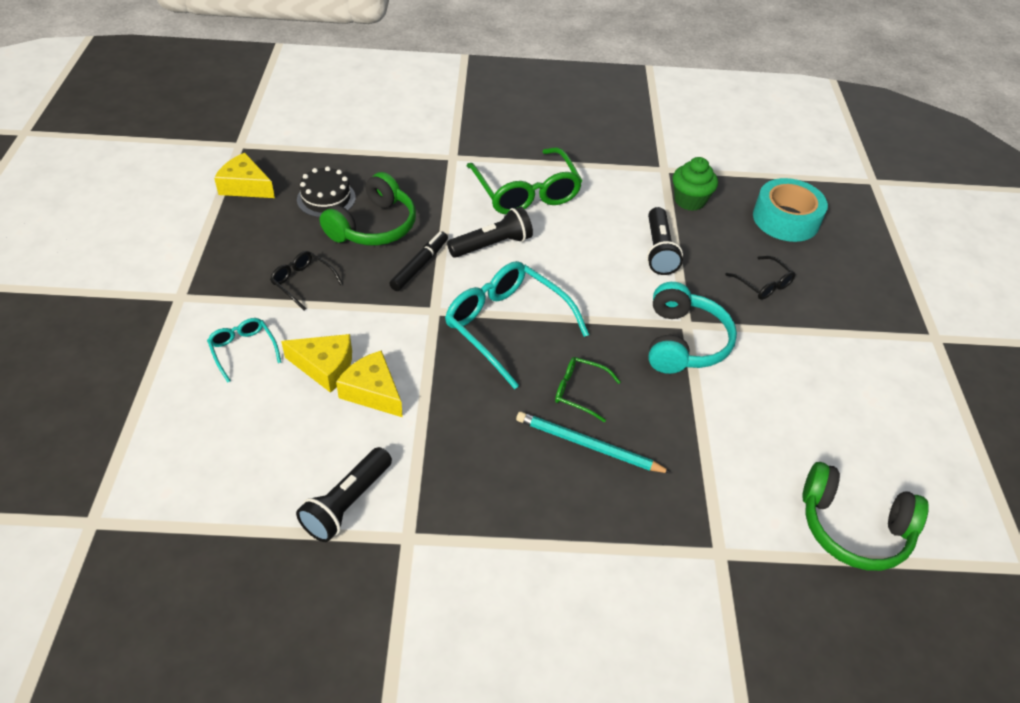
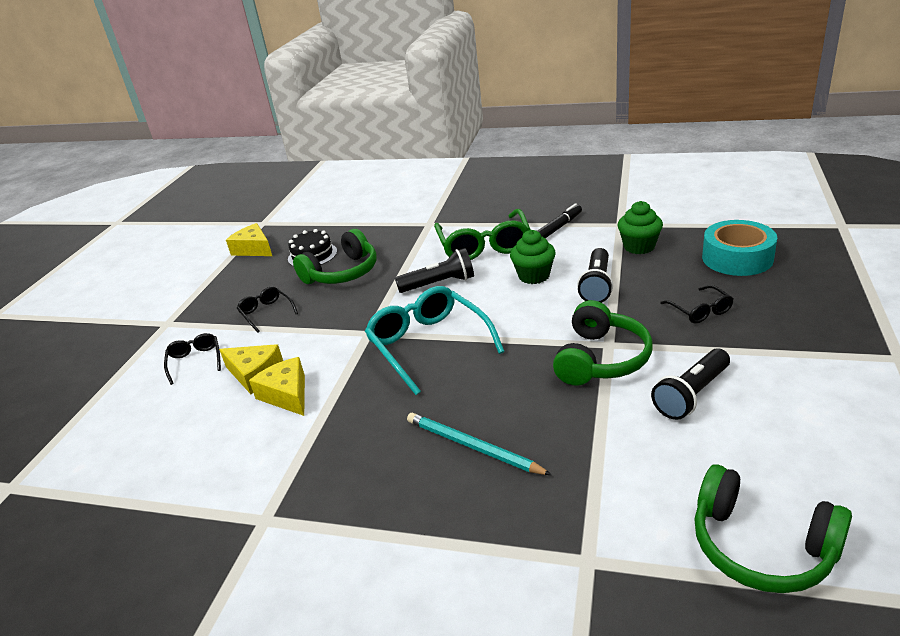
camera: 20 degrees right, 15 degrees down
turquoise glasses [207,318,282,382] -> black glasses [164,333,221,385]
black flashlight [296,447,392,542] -> black flashlight moved to [651,348,730,420]
black marker [389,232,448,291] -> black marker moved to [538,203,582,238]
green glasses [555,357,621,423] -> none
turquoise headphones [648,282,737,374] -> green headphones [553,300,653,386]
none -> green cupcake [510,230,556,284]

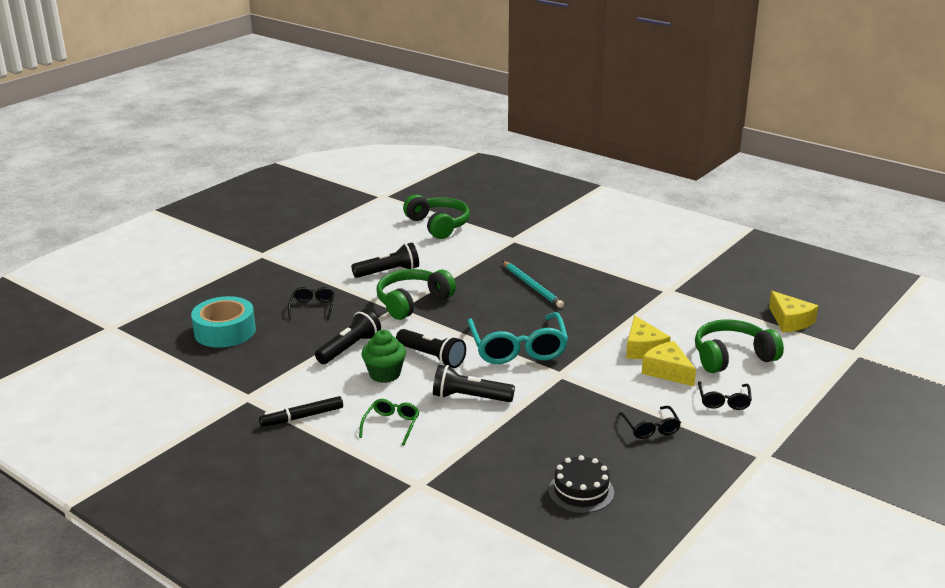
camera: 160 degrees left, 5 degrees down
yellow cheese [226,223,272,256] -> yellow cheese moved to [769,291,818,332]
green headphones [293,229,376,284] -> green headphones moved to [695,319,784,373]
green glasses [434,209,531,260] -> green glasses [359,399,420,445], size x0.50
green cupcake [618,201,663,254] -> none
none -> black flashlight [396,329,466,368]

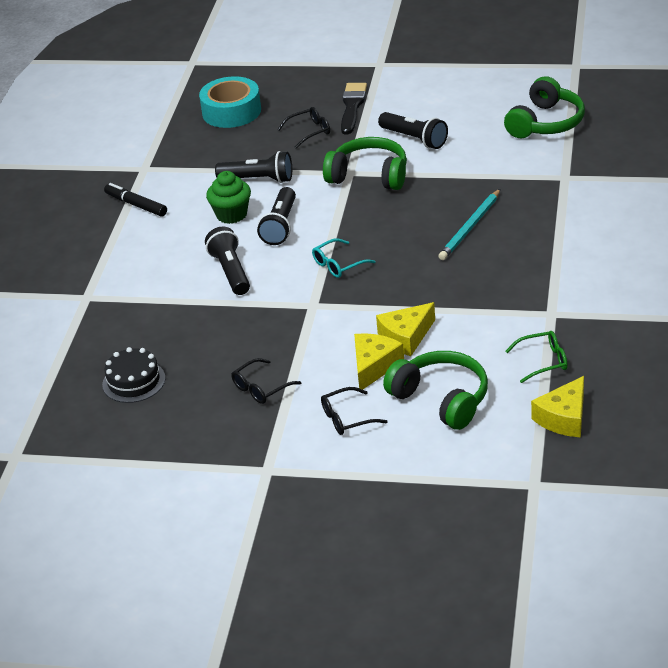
camera: 65 degrees right, 10 degrees up
green glasses [359,399,420,445] -> green glasses moved to [505,331,568,383]
turquoise glasses [468,312,568,364] -> turquoise glasses [312,238,376,278], size x0.50
none -> black brush [341,83,367,134]

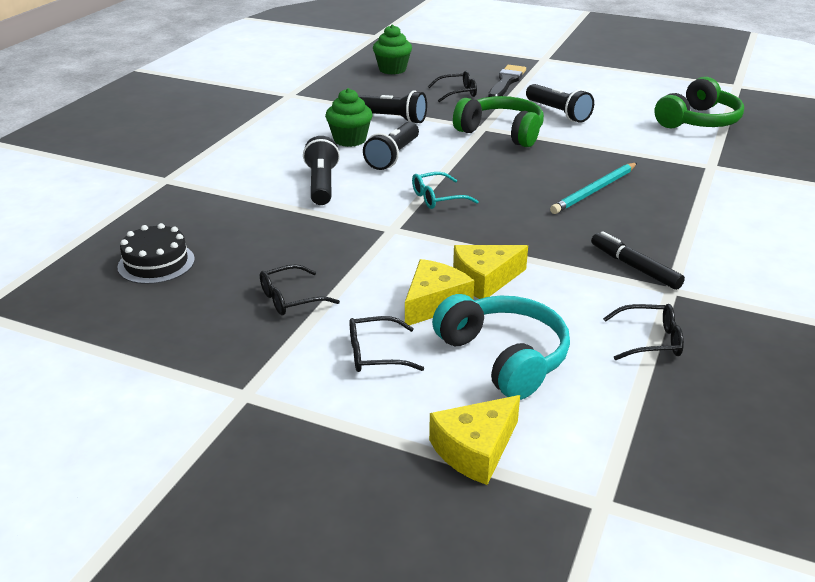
camera: 10 degrees right, 5 degrees down
black marker [104,183,167,216] -> black marker moved to [591,231,685,290]
turquoise tape [199,76,261,128] -> green cupcake [373,24,412,75]
green headphones [383,351,488,430] -> turquoise headphones [432,294,570,400]
green glasses [505,331,568,383] -> black glasses [603,304,684,360]
yellow cheese [531,376,584,437] -> yellow cheese moved to [429,395,520,485]

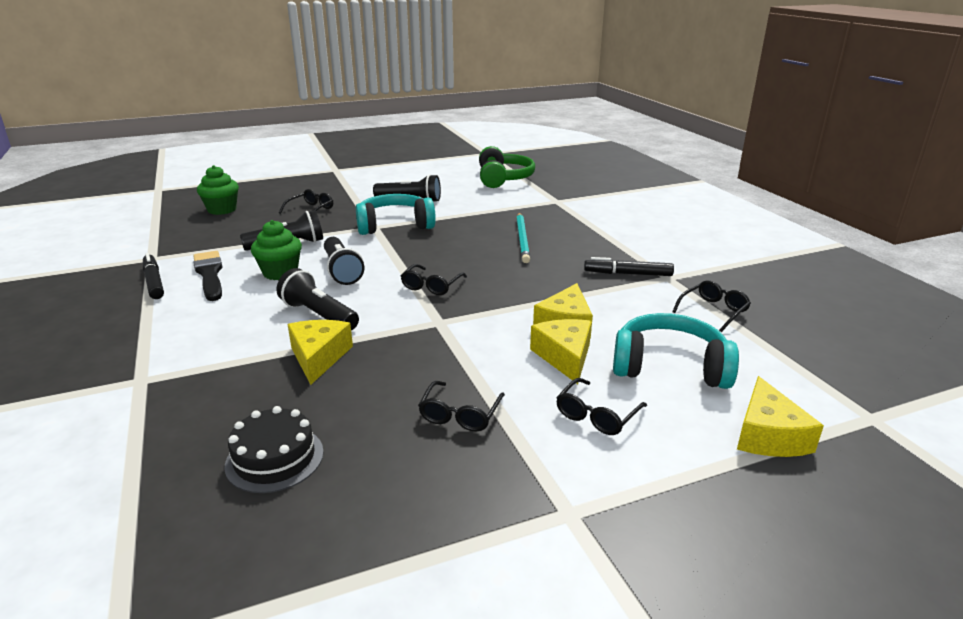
camera: 45 degrees left, 5 degrees down
turquoise glasses [412,172,479,209] -> black glasses [401,264,467,295]
green headphones [453,96,544,147] -> turquoise headphones [356,194,436,235]
black brush [488,65,526,97] -> black brush moved to [193,251,222,301]
none -> black marker [143,253,164,299]
none -> yellow cheese [288,320,353,385]

